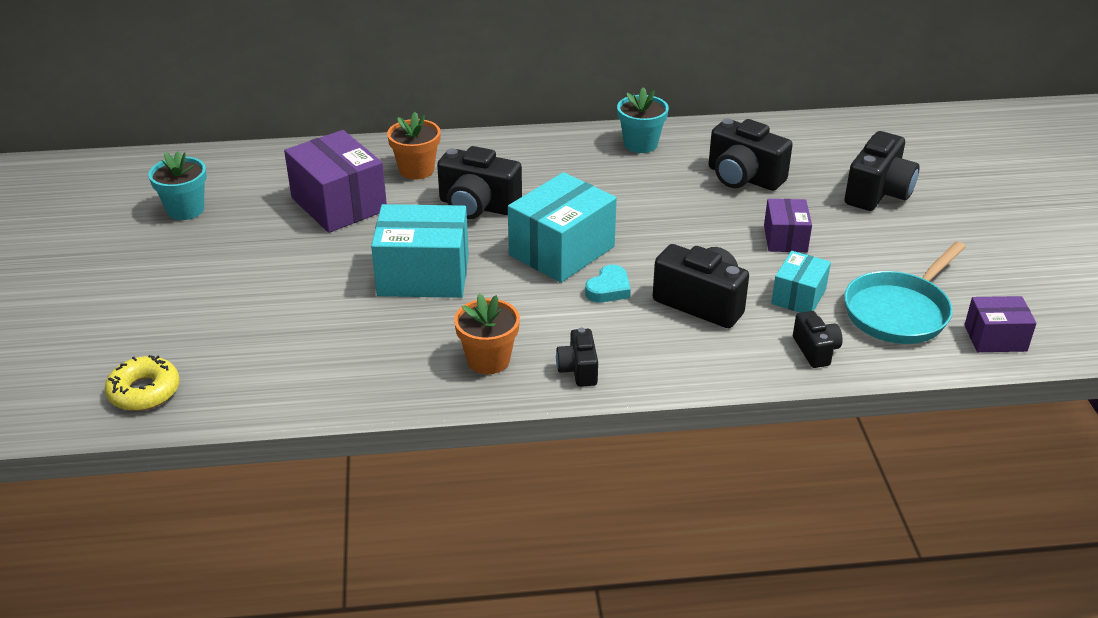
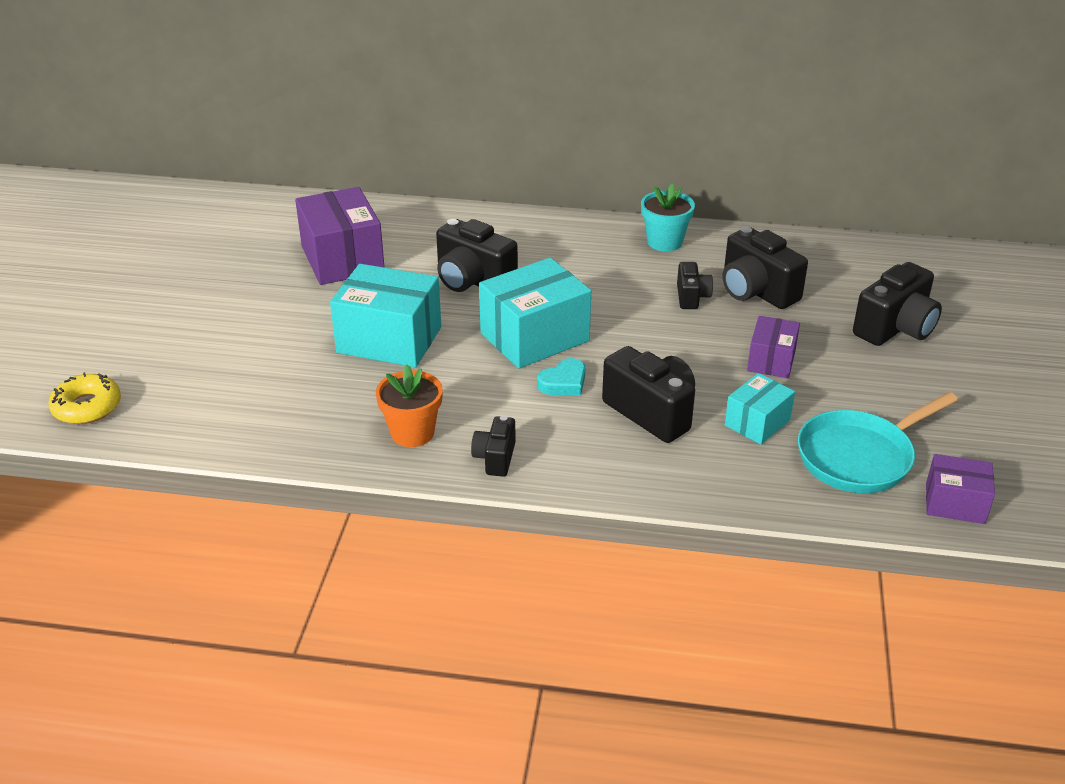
camera: 15 degrees right, 0 degrees up
turquoise flower pot [148,151,207,220] -> none
orange flower pot [387,112,441,180] -> none
black camera [793,311,843,368] -> black camera moved to [677,262,713,309]

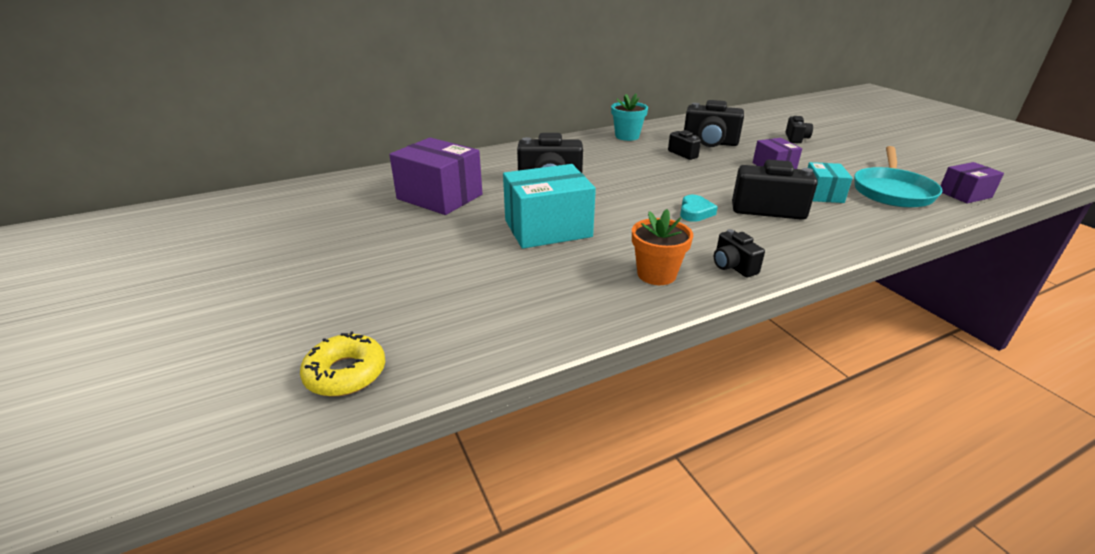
camera: 35 degrees left, 5 degrees down
turquoise box [479,258,591,369] -> none
black camera [853,262,942,346] -> black camera [785,116,813,143], size x0.56

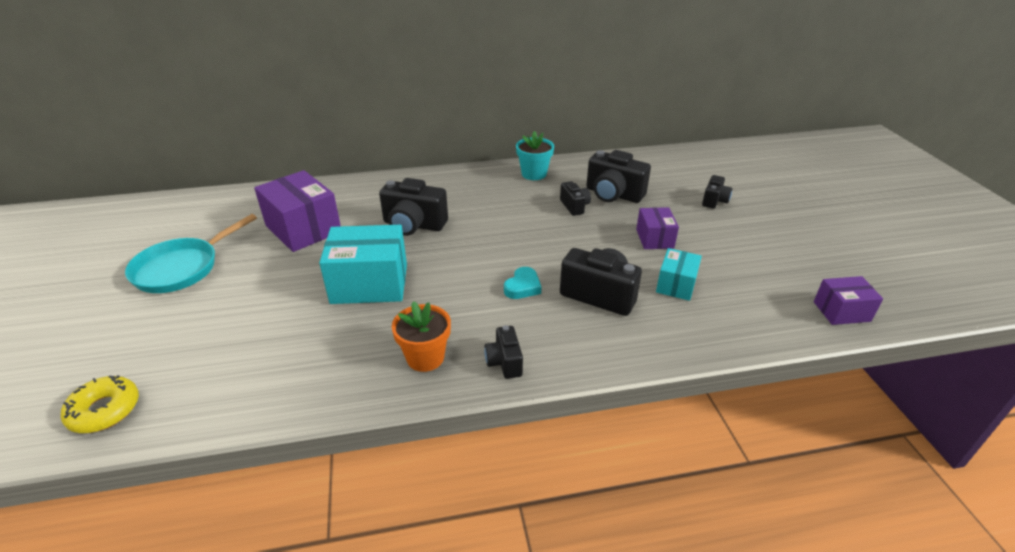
camera: 15 degrees right, 5 degrees up
turquoise pan [854,146,942,208] -> turquoise pan moved to [125,214,257,293]

